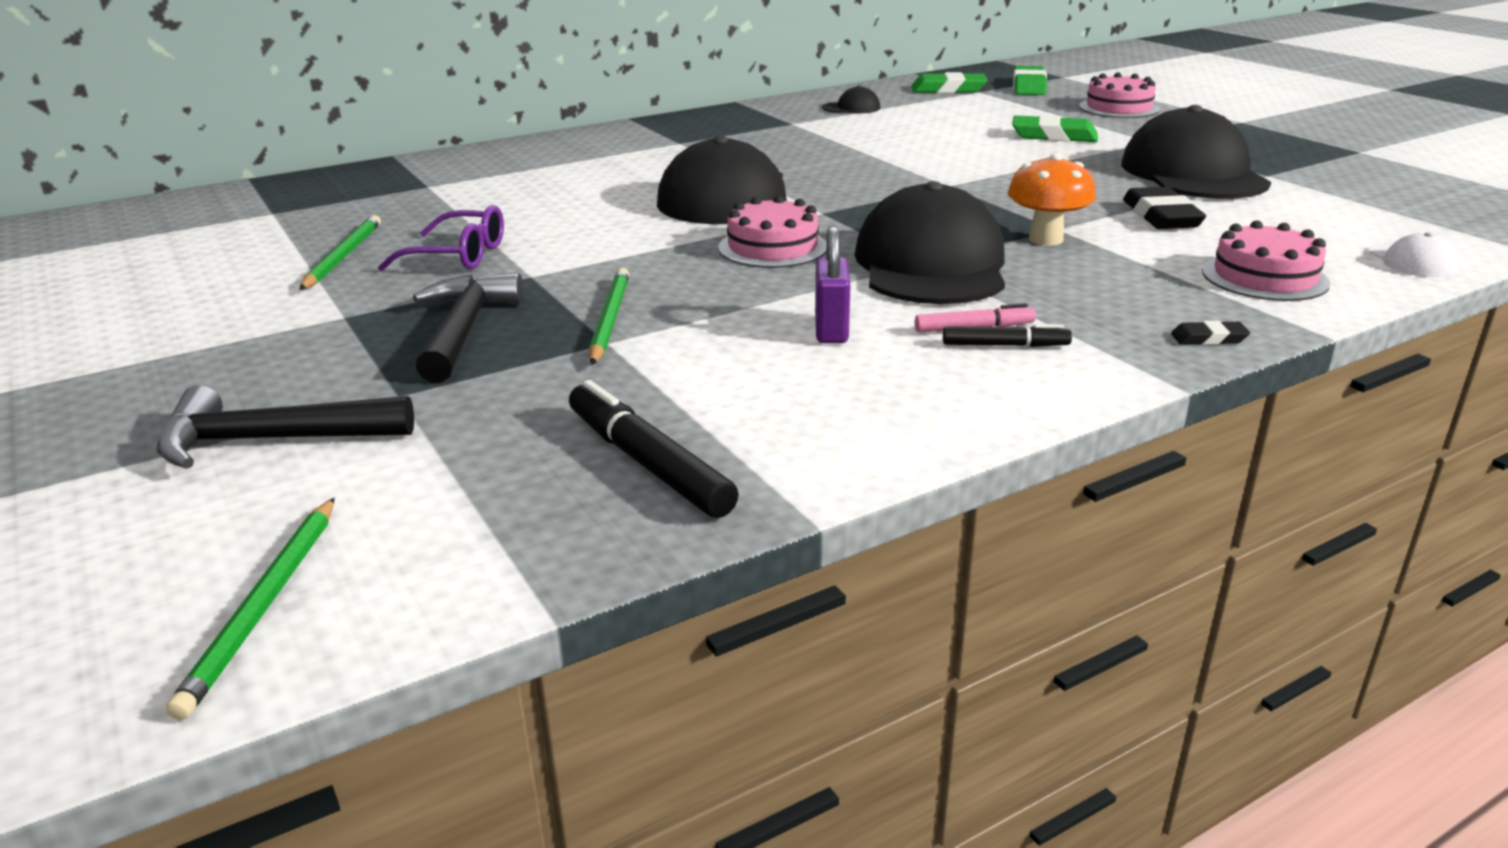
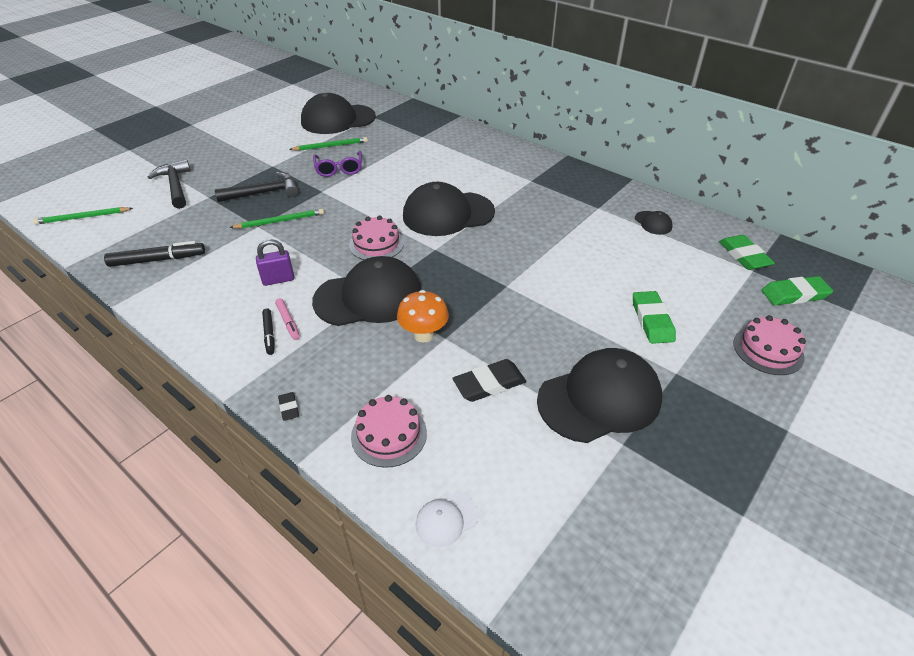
camera: 70 degrees right, 15 degrees up
black marker [569,380,739,518] -> black marker turned 45 degrees clockwise [104,241,205,267]
none -> black cap [301,93,376,134]

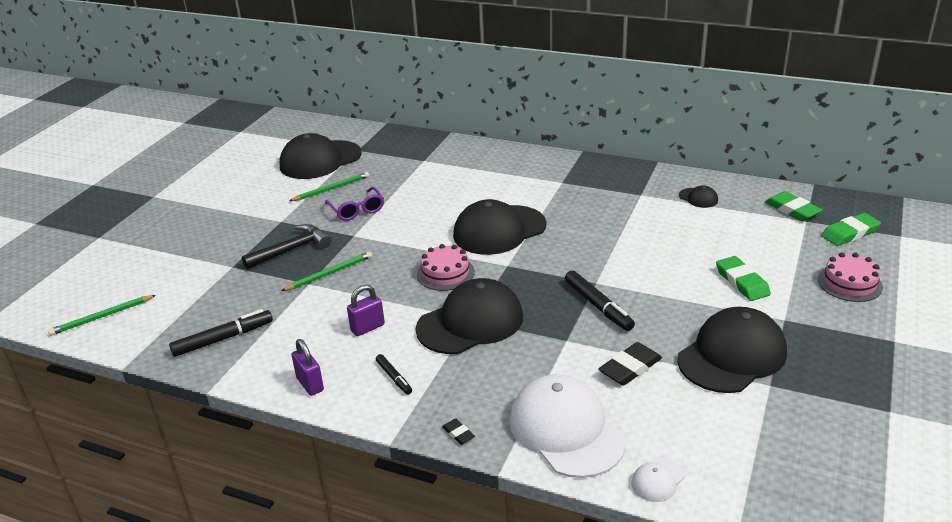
camera: 15 degrees left, 10 degrees down
black hammer [148,159,191,209] -> none
pink marker [275,298,300,340] -> none
pink cake [351,395,427,468] -> white cap [509,374,626,478]
orange mushroom [397,290,449,343] -> none
none -> purple padlock [292,339,324,396]
none -> black marker [565,270,635,331]

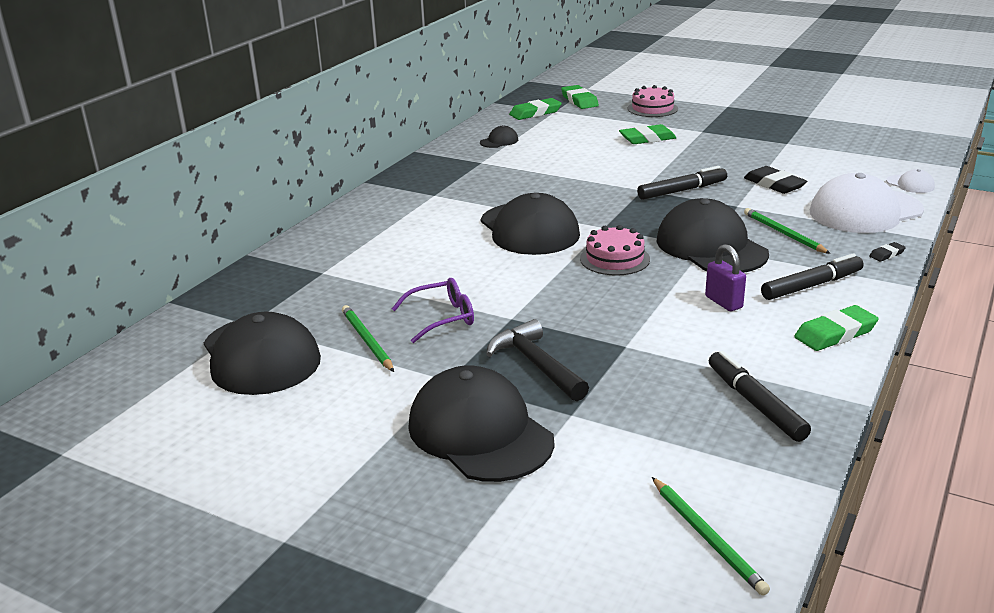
camera: 85 degrees left, 5 degrees down
green pencil [281,252,372,291] -> green pencil moved to [744,208,831,254]
purple padlock [292,339,324,396] -> green eraser [794,305,879,351]
black marker [376,354,412,394] -> black marker [761,253,864,300], size x1.73
black cap [677,307,787,393] -> black cap moved to [408,365,554,482]

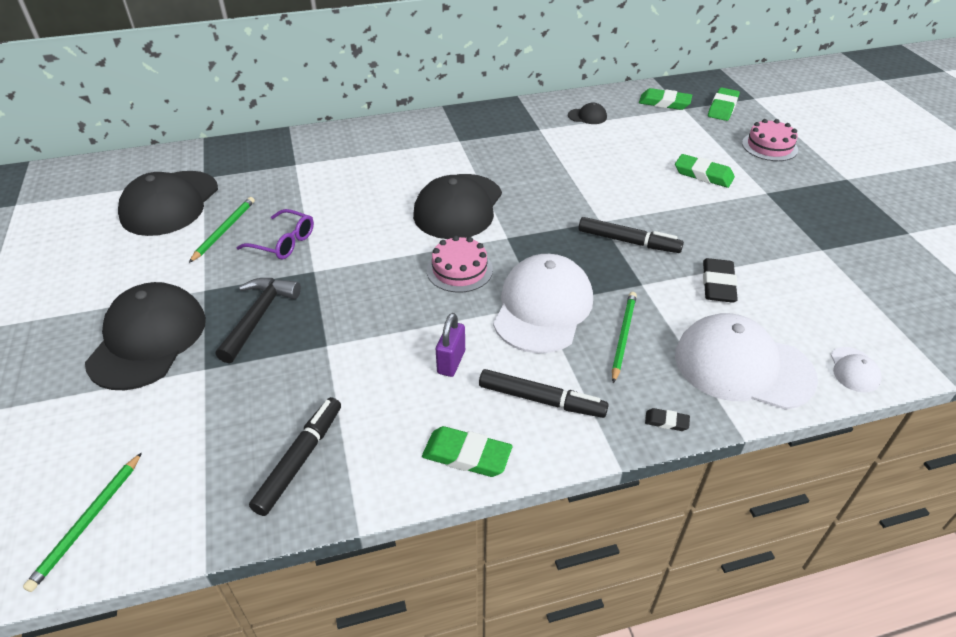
camera: 45 degrees right, 15 degrees up
black cap [657,198,769,273] -> white cap [493,254,593,353]

